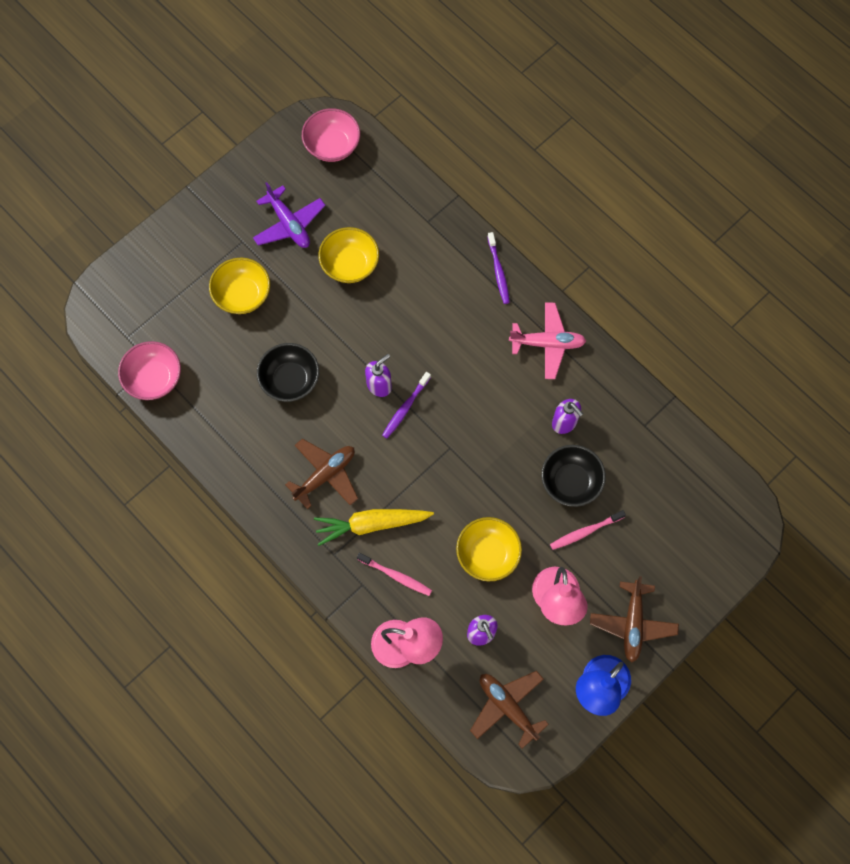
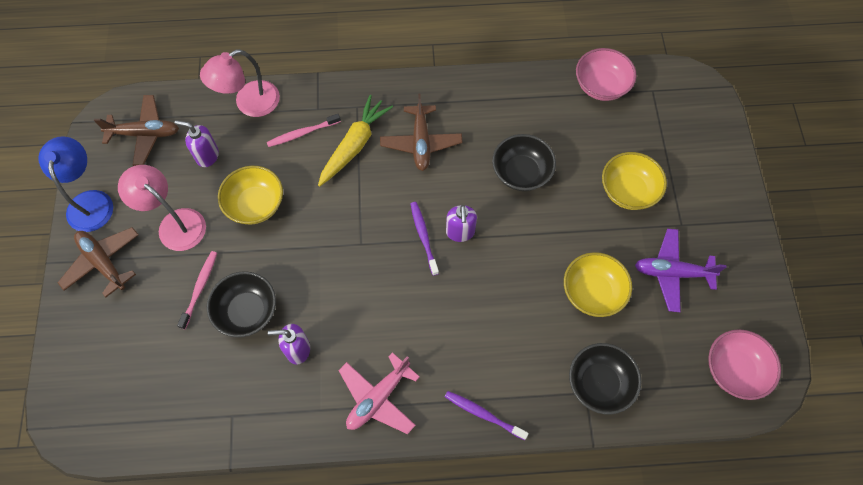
camera: 130 degrees right, 5 degrees down
none -> black bowl [569,343,642,415]

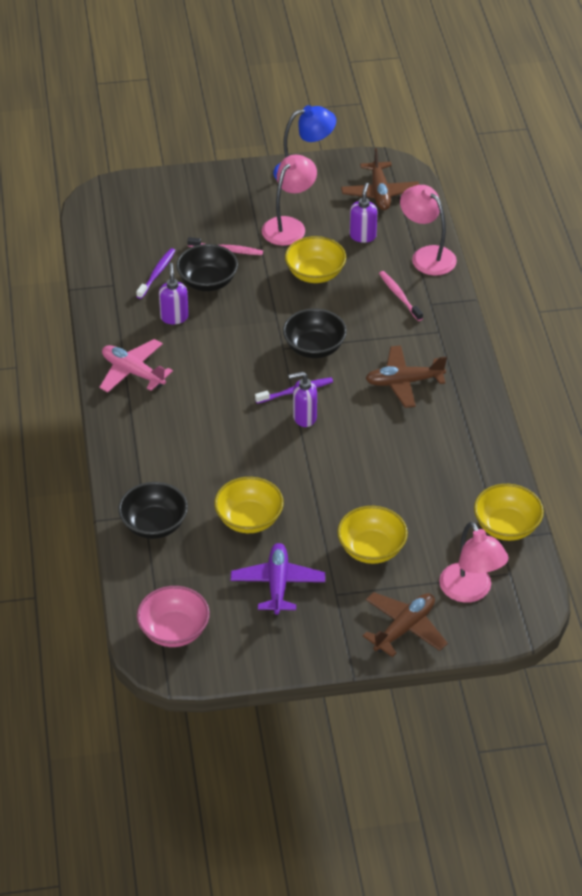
camera: 85 degrees right, 20 degrees down
brown plane [58,227,139,297] -> brown plane moved to [363,592,448,657]
yellow carrot [318,95,393,187] -> none
purple toothbrush [445,391,529,440] -> purple toothbrush moved to [136,248,176,299]
black bowl [492,134,556,191] -> black bowl moved to [283,308,347,358]
pink bowl [576,48,636,101] -> yellow bowl [474,484,544,541]
none -> pink lamp [439,522,509,603]

